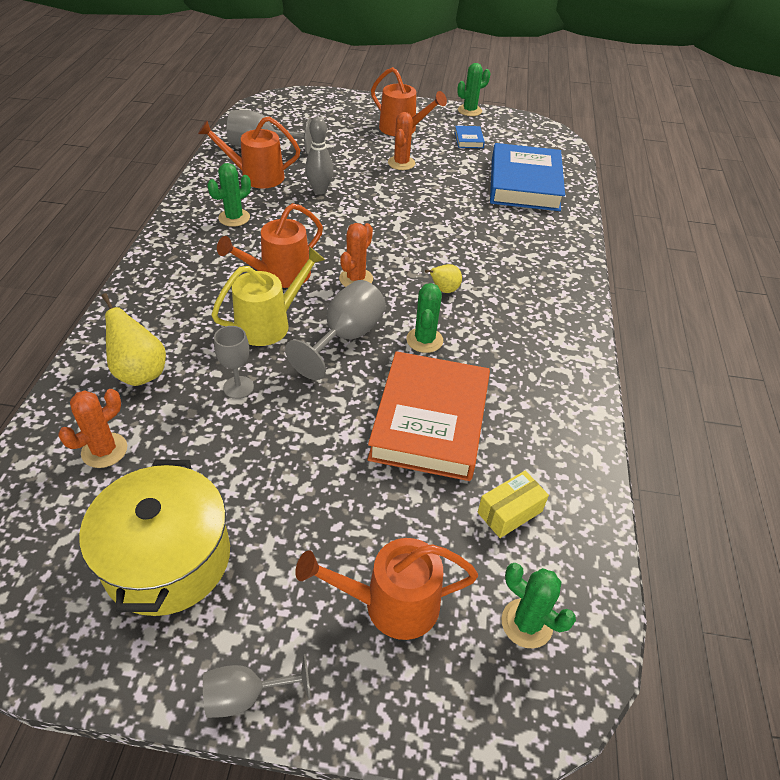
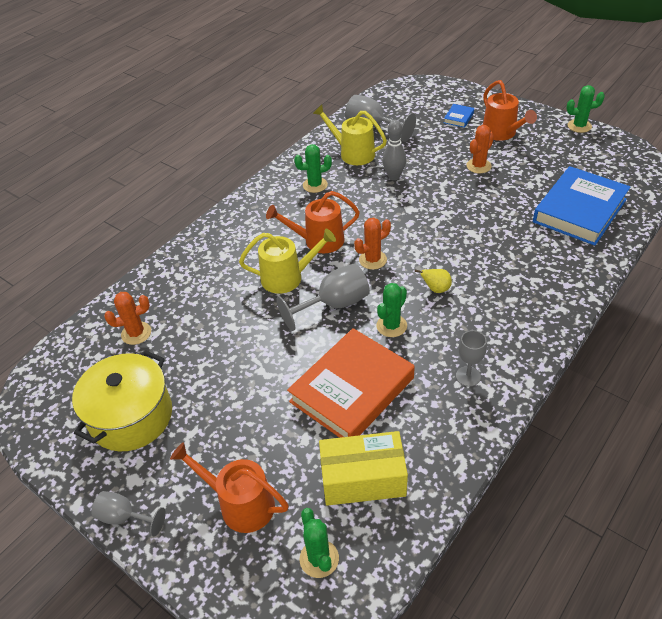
camera: 35 degrees right, 0 degrees up
yellow pear [101,293,166,386] -> none
orange watering can [198,116,300,188] -> yellow watering can [313,105,387,165]
grey goblet [214,326,254,399] -> grey goblet moved to [456,330,487,387]
blue book [455,126,485,148] -> blue book moved to [444,104,474,128]
yellow box [478,471,549,538] -> yellow box [319,431,408,506], size x1.76

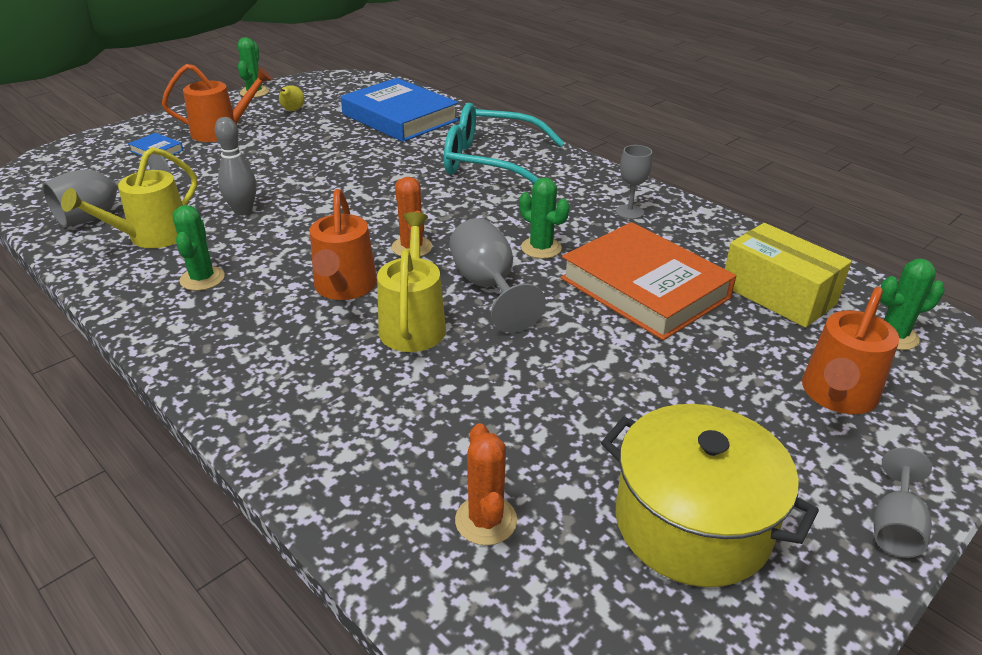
camera: 85 degrees left, 10 degrees down
yellow box [319,431,408,506] -> yellow box turned 45 degrees counterclockwise [725,223,852,328]
yellow pear [415,269,452,293] -> yellow pear moved to [279,85,304,111]
orange cactus [466,125,494,173] -> none
none -> turquoise glasses [444,103,565,184]

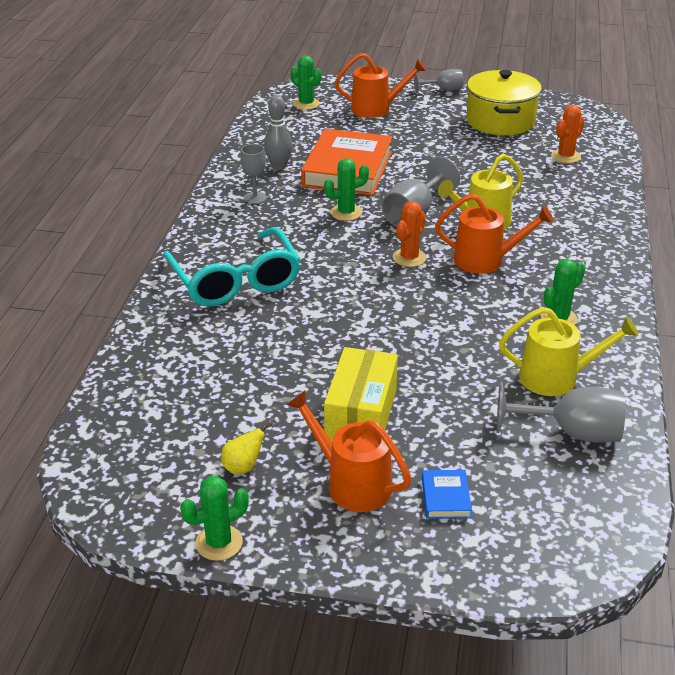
camera: 125 degrees left, 0 degrees up
grey bowling pin [215,117,257,216] -> grey bowling pin moved to [264,95,292,170]
orange watering can [310,189,377,300] -> orange watering can turned 45 degrees clockwise [435,194,554,273]
blue book [341,78,459,142] -> none
green cactus [519,177,569,259] -> green cactus turned 60 degrees clockwise [324,158,369,221]
yellow box [725,223,852,328] -> yellow box moved to [324,347,398,441]

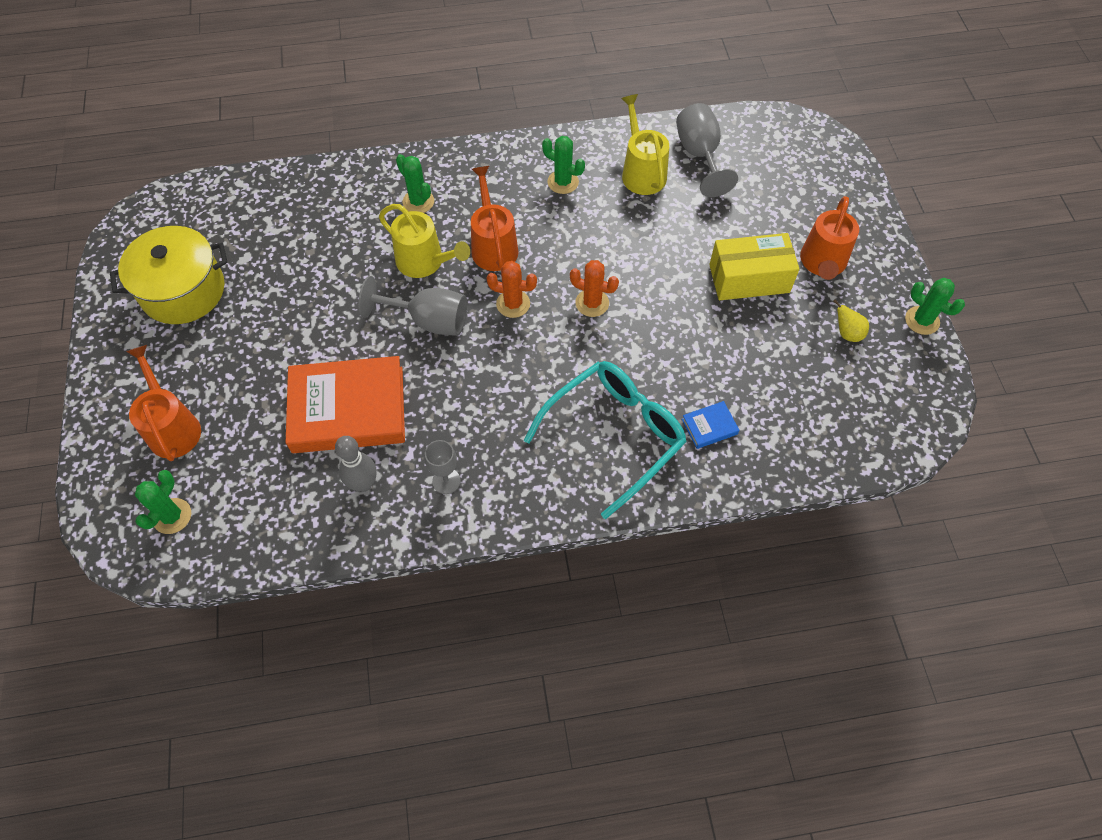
camera: 110 degrees left, 25 degrees up
green cactus [324,158,369,221] -> green cactus moved to [396,154,434,213]
grey goblet [414,69,463,93] -> none
blue book [422,470,472,519] -> blue book moved to [682,401,739,449]
orange cactus [551,105,585,163] -> orange cactus moved to [570,260,619,317]

